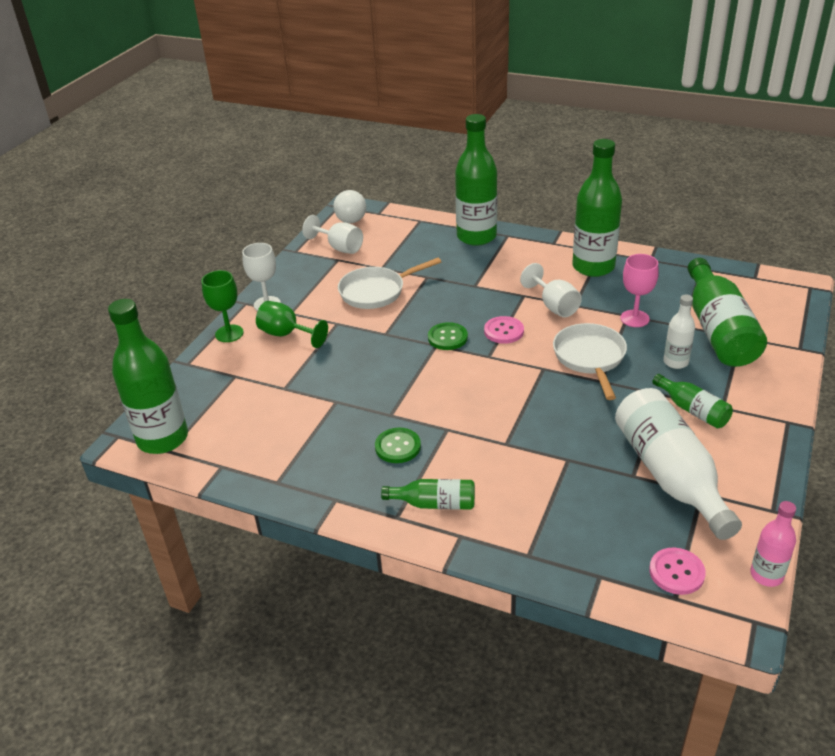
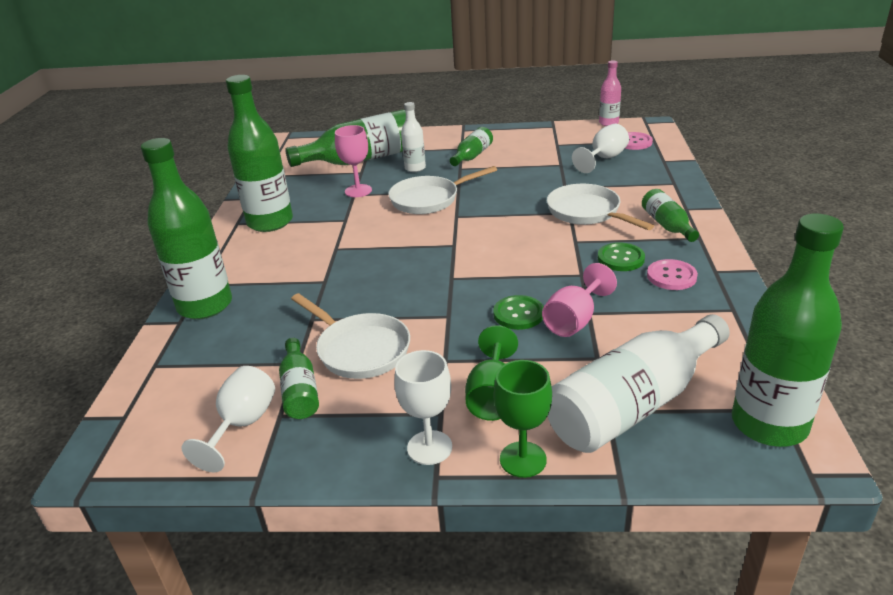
camera: 110 degrees left, 5 degrees down
white light bulb [333,190,366,223] -> none
green button [428,322,468,350] -> green button moved to [493,295,544,330]
pink button [484,316,524,344] -> pink button moved to [647,259,698,290]
white goblet [520,263,582,317] -> white goblet moved to [572,124,629,173]
white bottle [615,388,742,540] -> white bottle moved to [548,314,730,453]
none -> green bottle [279,338,319,419]
none -> pink goblet [542,263,617,337]
none -> white pan [547,184,654,230]

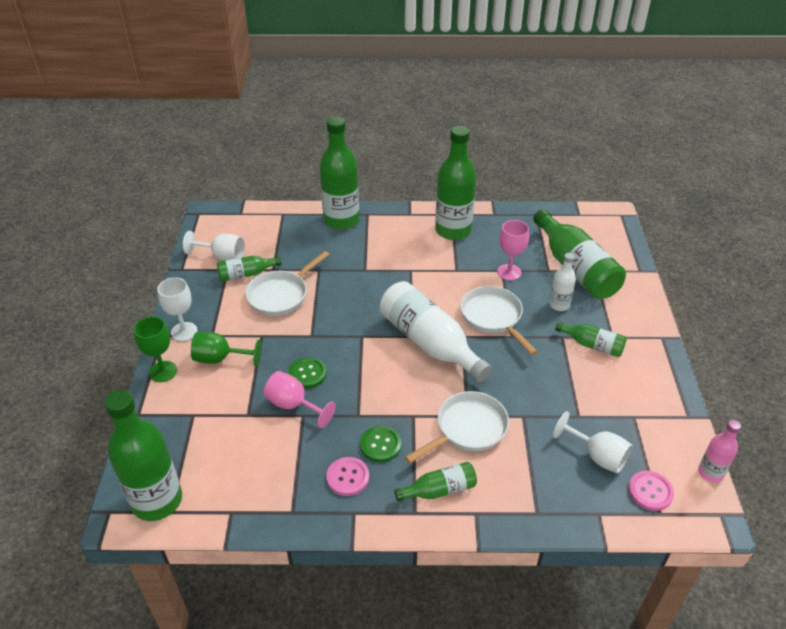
camera: 85 degrees right, 10 degrees up
white bottle [548,314,730,453] -> white bottle moved to [380,281,492,382]

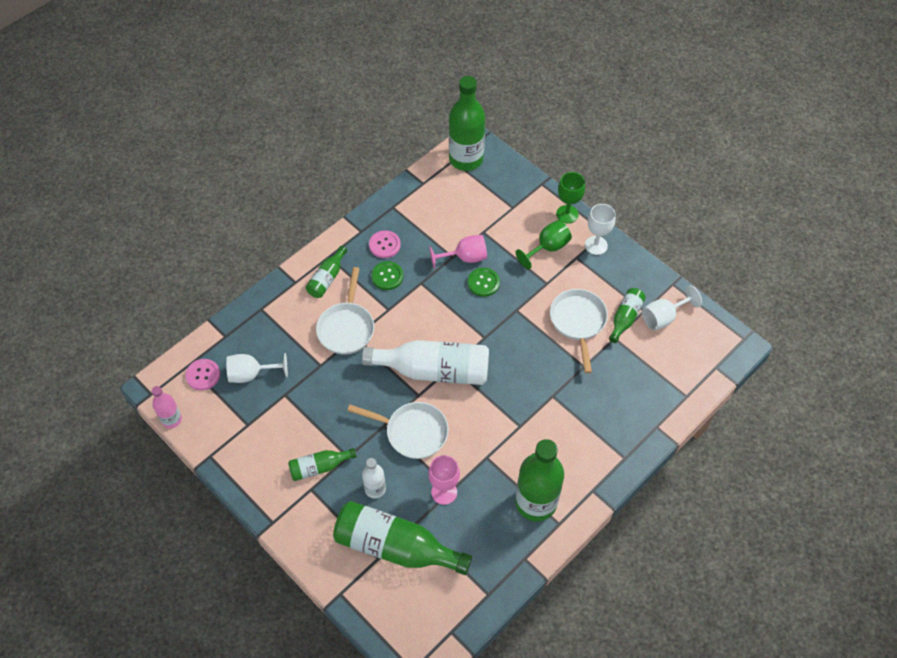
camera: 135 degrees right, 15 degrees up
green bottle [319,117,359,230] -> none

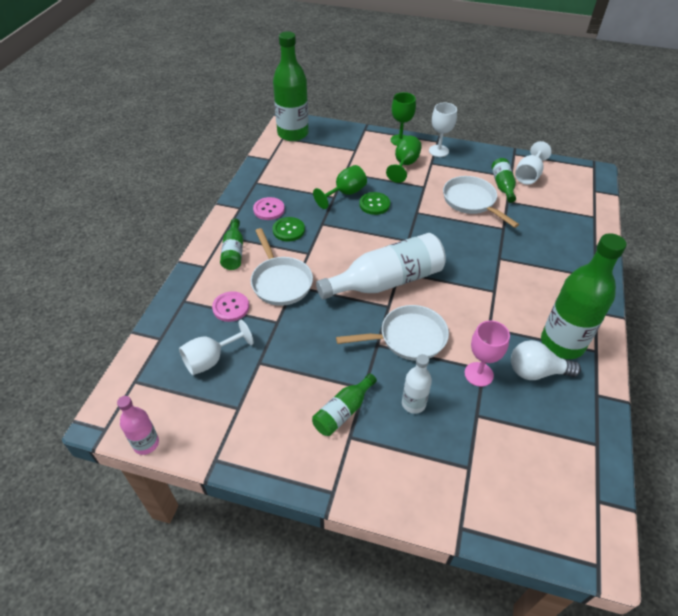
camera: 30 degrees left, 10 degrees down
pink button [185,359,220,391] -> pink button moved to [212,291,249,322]
green bottle [333,501,472,575] -> none
pink goblet [429,235,487,269] -> green goblet [313,165,367,209]
none -> white light bulb [511,340,581,380]

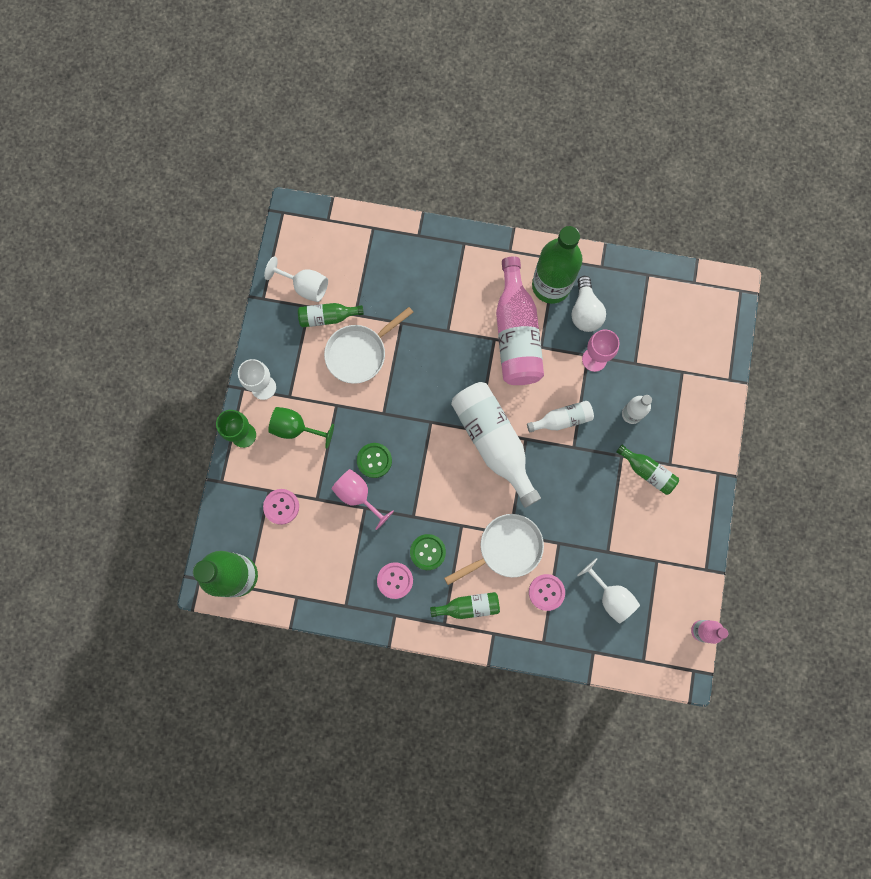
camera: 95 degrees left, 30 degrees up
green goblet [313,165,367,209] -> pink goblet [331,469,394,530]
white pan [336,305,449,361] -> white bottle [527,401,594,432]
none -> pink button [263,489,299,525]
none -> pink bottle [496,256,544,385]

